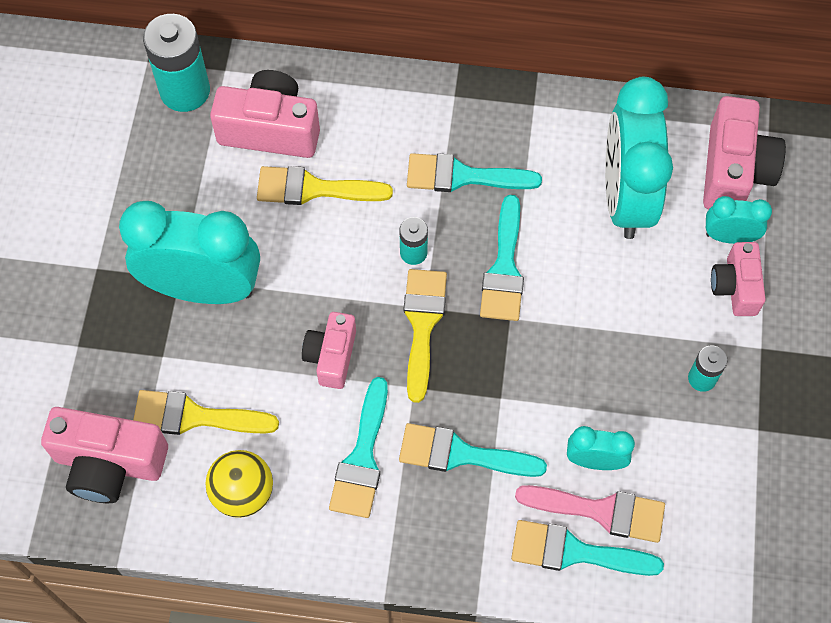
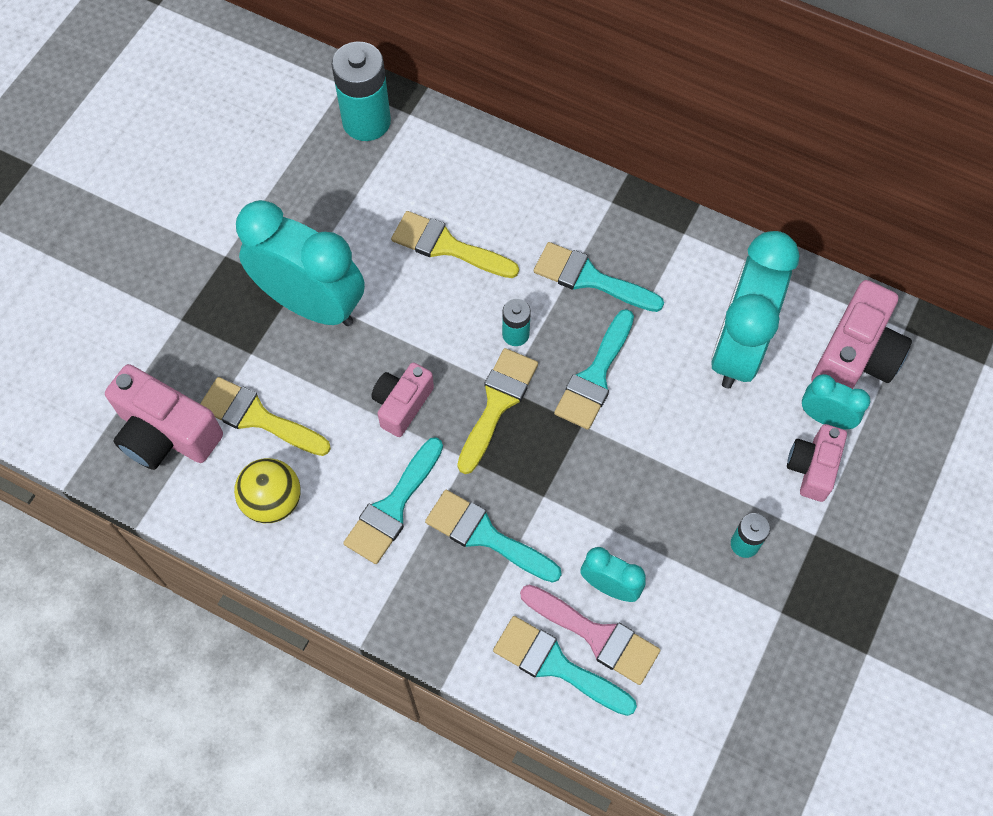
camera: 20 degrees right, 0 degrees up
pink camera [210,70,320,158] -> none

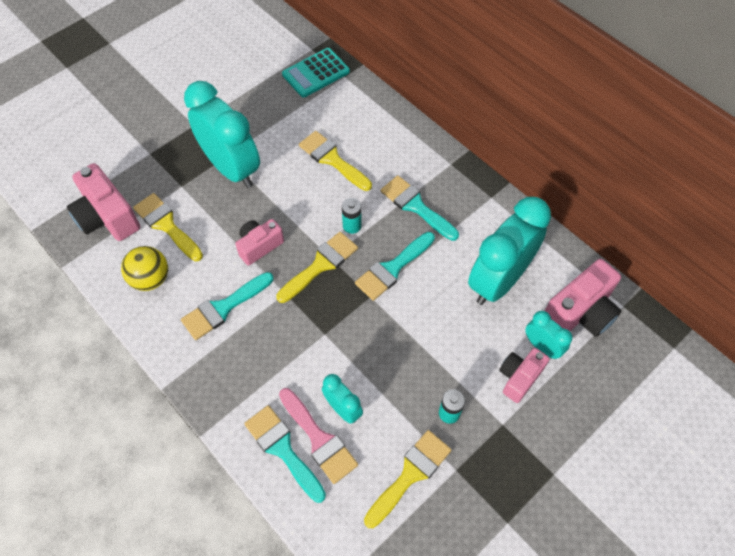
camera: 20 degrees right, 5 degrees down
turquoise battery [331,41,391,141] -> turquoise calculator [282,48,350,97]
turquoise brush [425,490,562,583] -> none
none -> yellow brush [364,430,452,528]

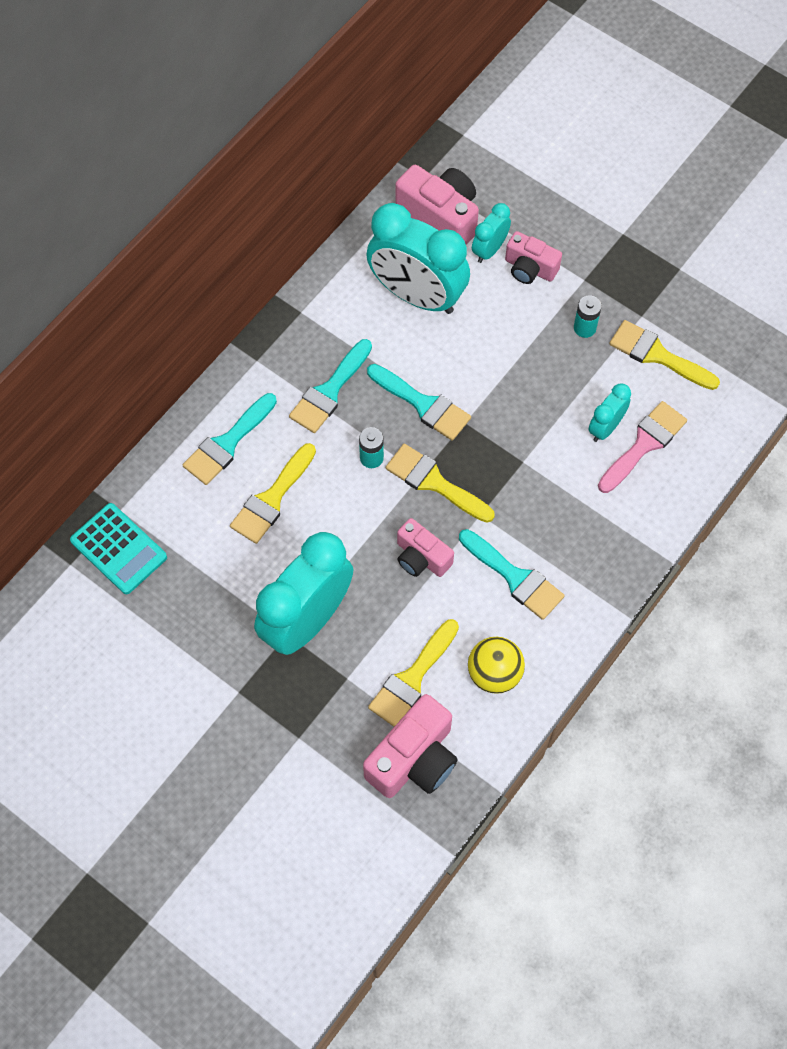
camera: 100 degrees left, 5 degrees up
turquoise brush [244,405,326,503] -> turquoise brush moved to [183,393,277,485]

